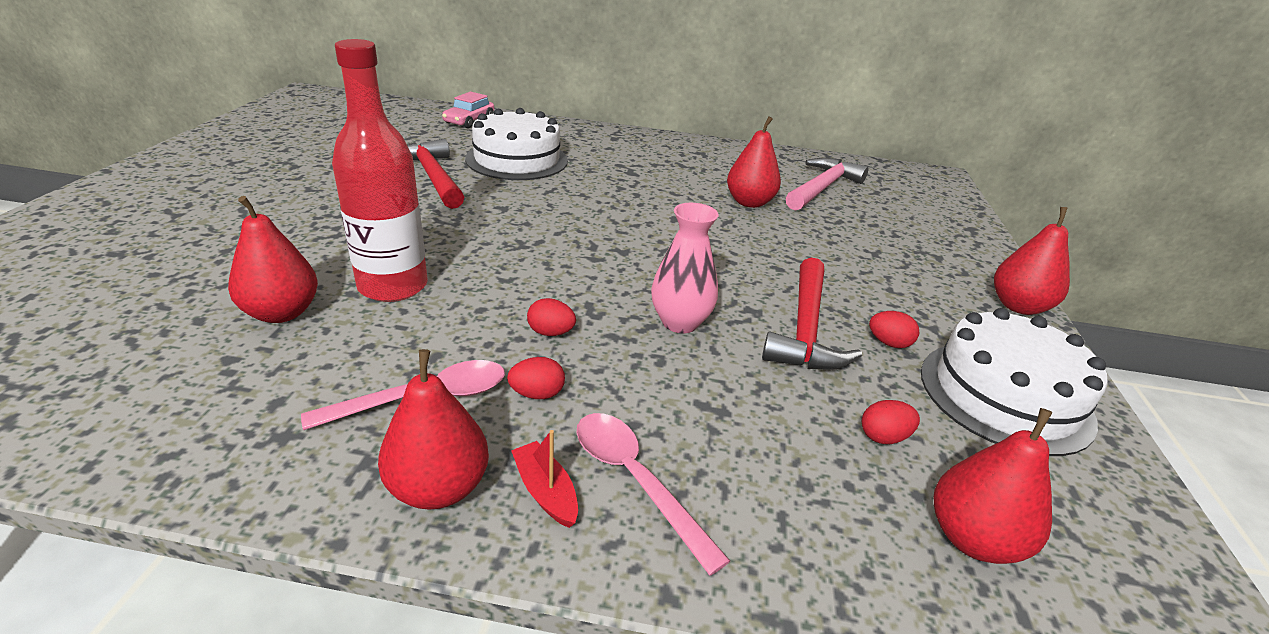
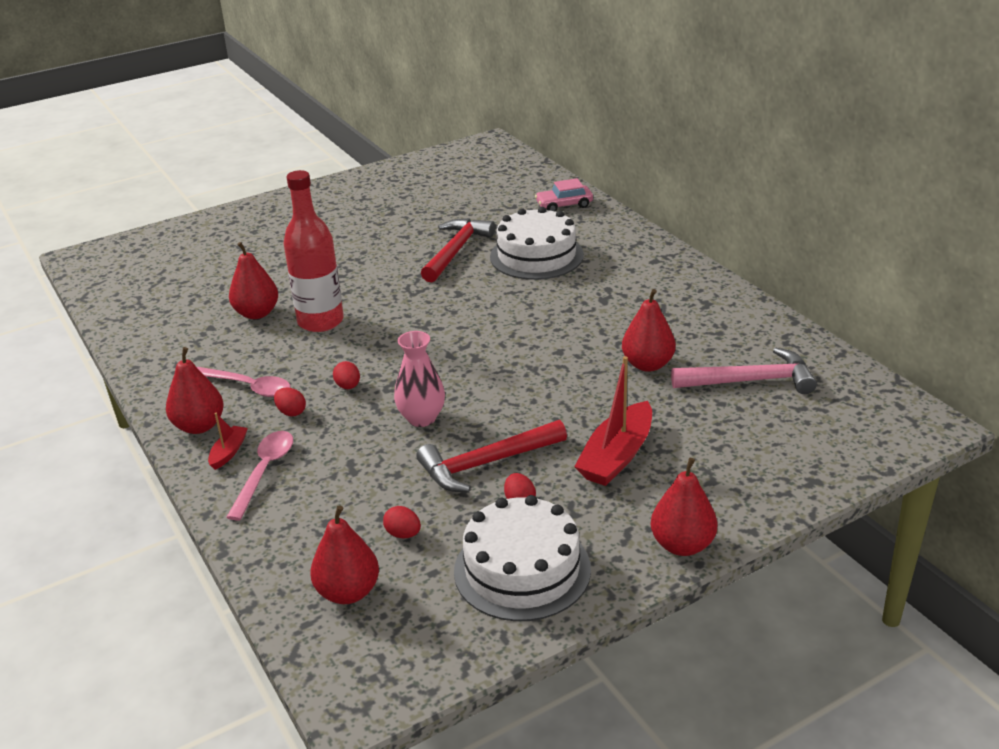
camera: 55 degrees right, 0 degrees up
none -> red boat [574,356,652,486]

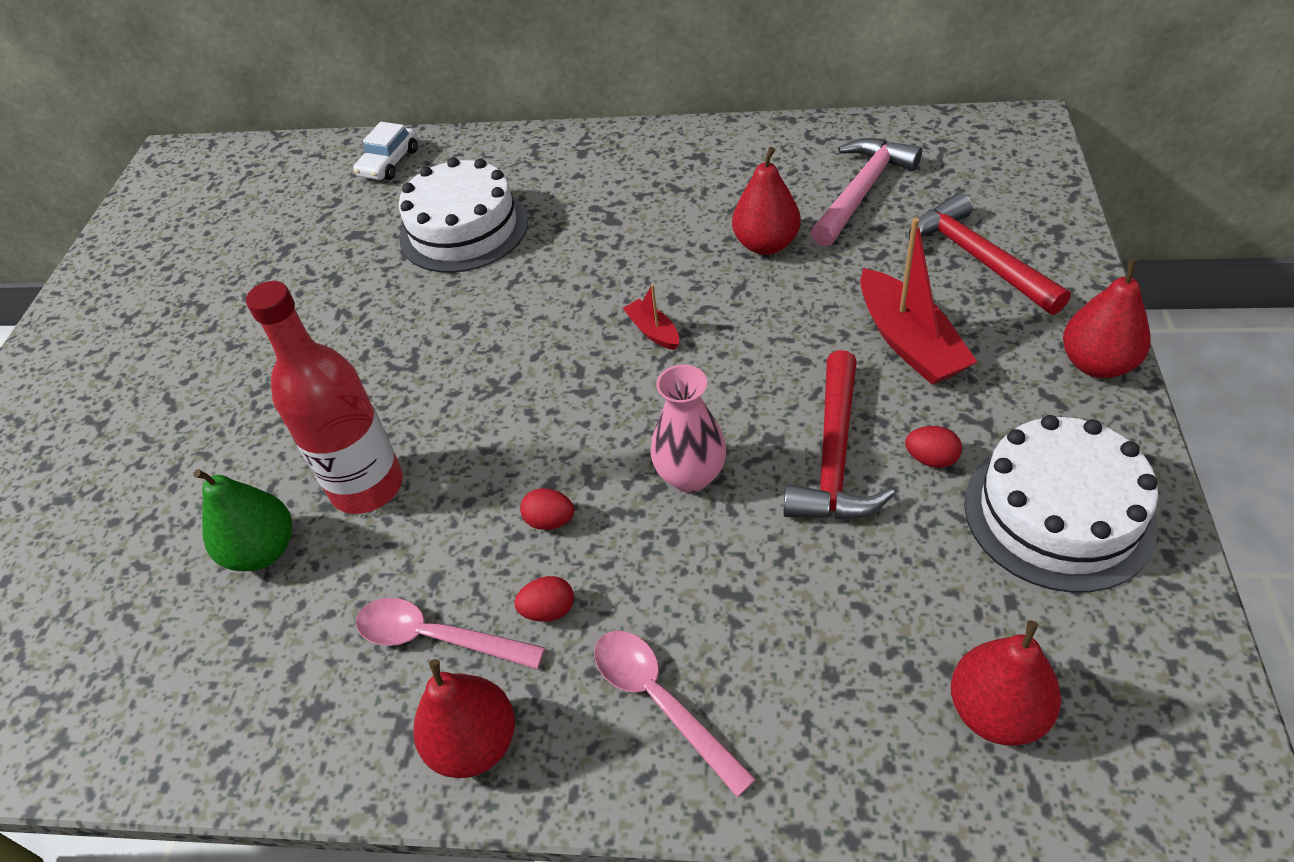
camera: 50 degrees left, 15 degrees up
pink spoon [197,367,290,397] -> pink spoon turned 135 degrees counterclockwise [356,598,545,669]
red boat [208,413,248,470] -> red boat moved to [623,284,679,350]
red pear [229,242,278,319] -> green pear [193,469,292,571]
red egg [383,506,421,539] -> none
red hammer [421,218,495,282] -> red hammer moved to [908,193,1071,315]
pink car [535,178,593,212] -> white car [353,122,418,180]

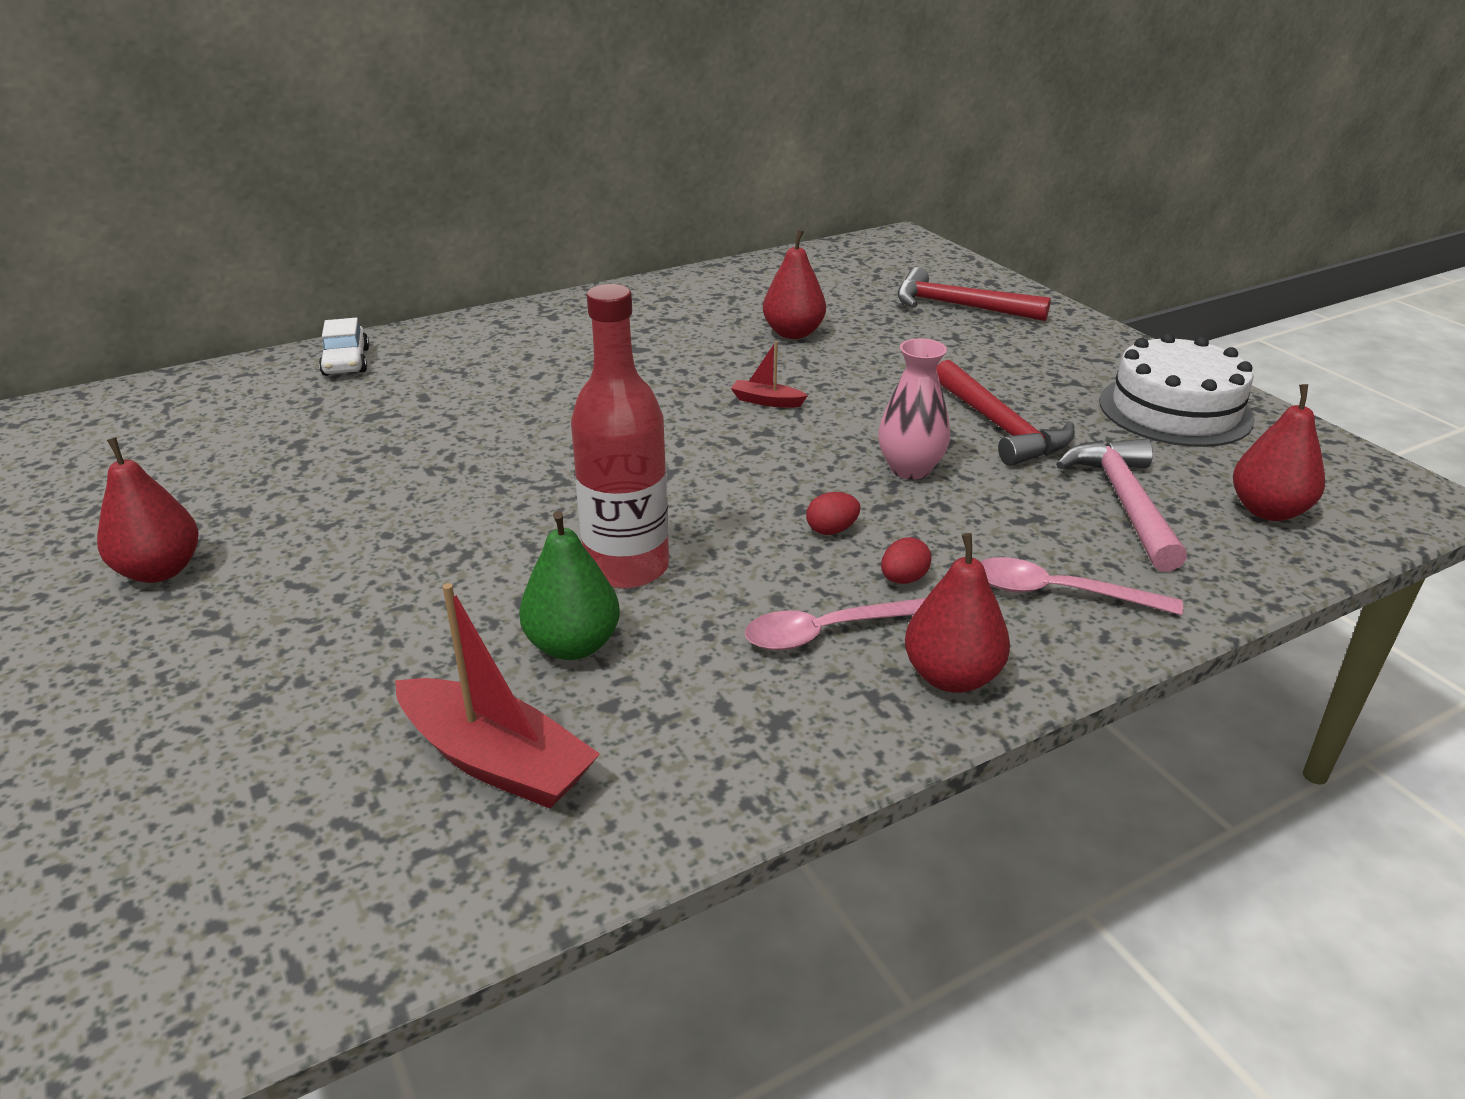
camera: 40 degrees left, 15 degrees down
white cake [399,157,528,273] -> none
pink hammer [811,138,922,247] -> pink hammer moved to [1056,439,1187,572]
red boat [860,218,977,385] -> red boat moved to [395,583,600,808]
red egg [905,426,962,468] -> none
red pear [1063,259,1151,378] -> red pear moved to [97,437,199,583]

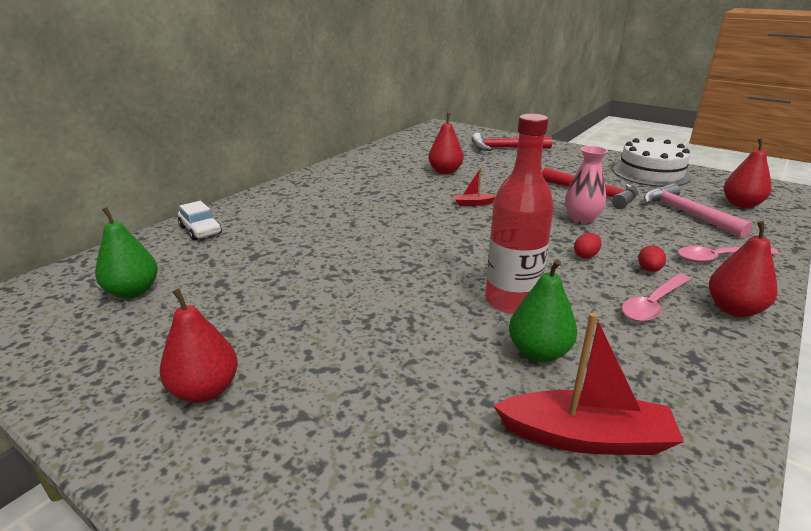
camera: 25 degrees left, 5 degrees down
none -> green pear [95,207,158,299]

